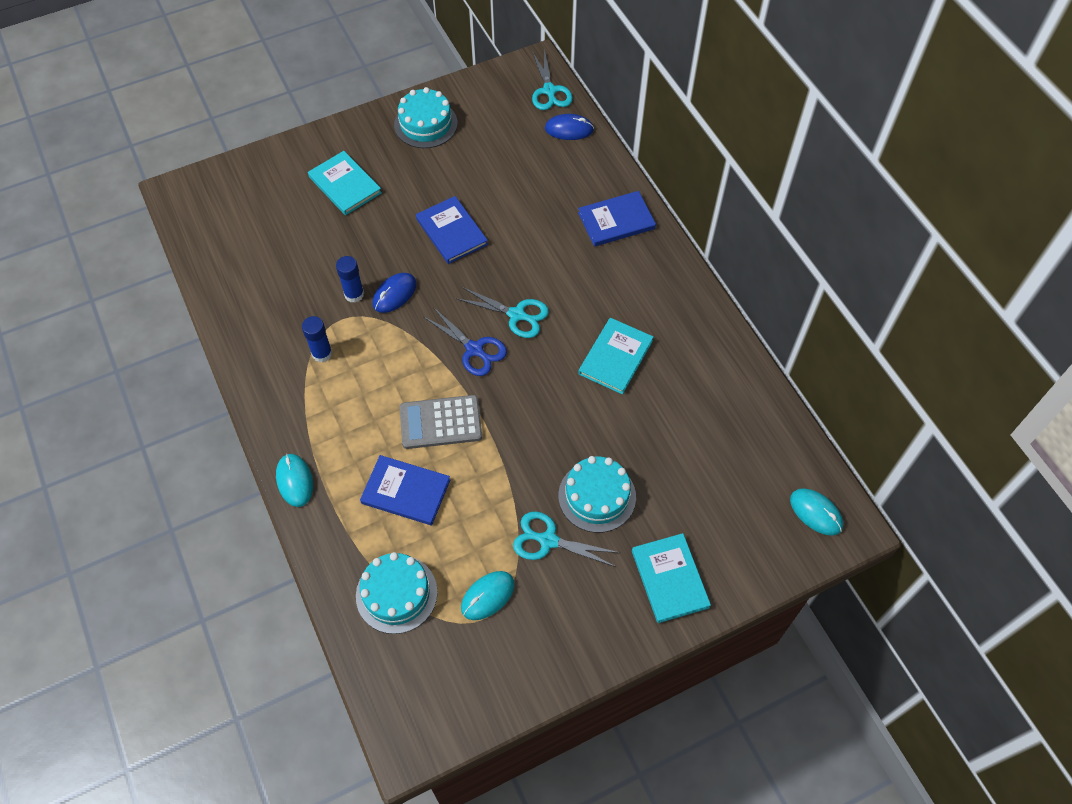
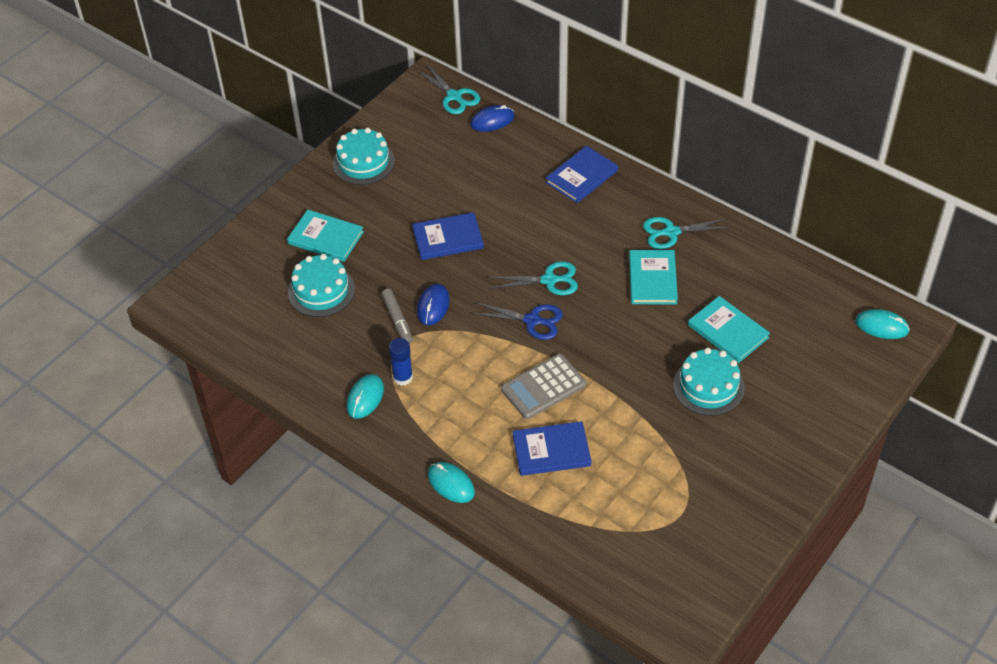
camera: 25 degrees left, 10 degrees down
blue glue stick [336,256,364,303] -> grey marker [381,289,413,344]
turquoise cake [356,552,438,634] -> turquoise cake moved to [288,254,355,317]
blue book [416,196,488,264] -> blue book turned 45 degrees counterclockwise [412,212,484,260]
turquoise mouse [461,571,515,620] -> turquoise mouse moved to [347,374,384,419]
turquoise scissors [513,511,620,567] -> turquoise scissors moved to [643,217,731,249]
turquoise book [632,533,711,623] -> turquoise book moved to [688,296,770,363]

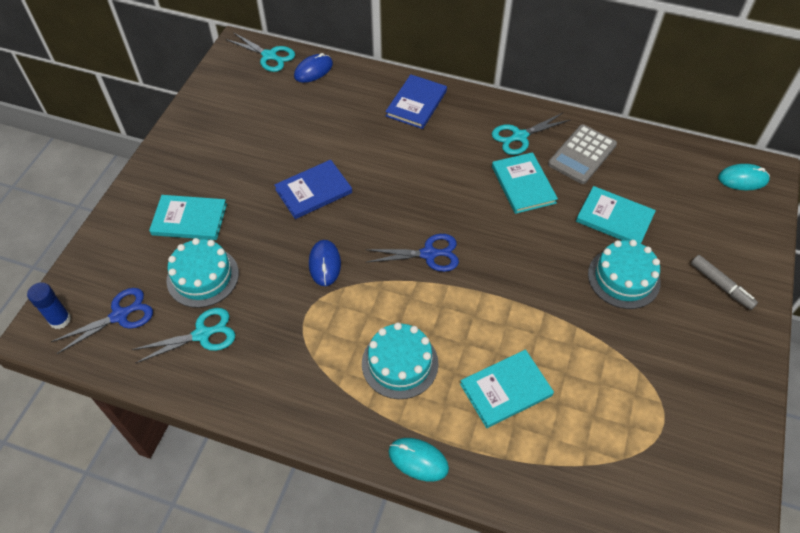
camera: 20 degrees left, 5 degrees up
turquoise cake [332,128,395,185] -> turquoise cake moved to [362,322,439,399]
turquoise mouse [347,374,384,419] -> none
grey marker [381,289,413,344] -> grey marker moved to [691,255,758,310]
blue glue stick [389,338,413,386] -> blue glue stick moved to [27,282,71,329]
turquoise scissors [488,261,578,295] -> turquoise scissors moved to [132,308,235,364]
grey calculator [501,354,586,419] -> grey calculator moved to [548,124,617,184]
blue book [513,421,591,476] -> turquoise book [460,350,554,428]
none -> blue scissors [51,288,153,354]

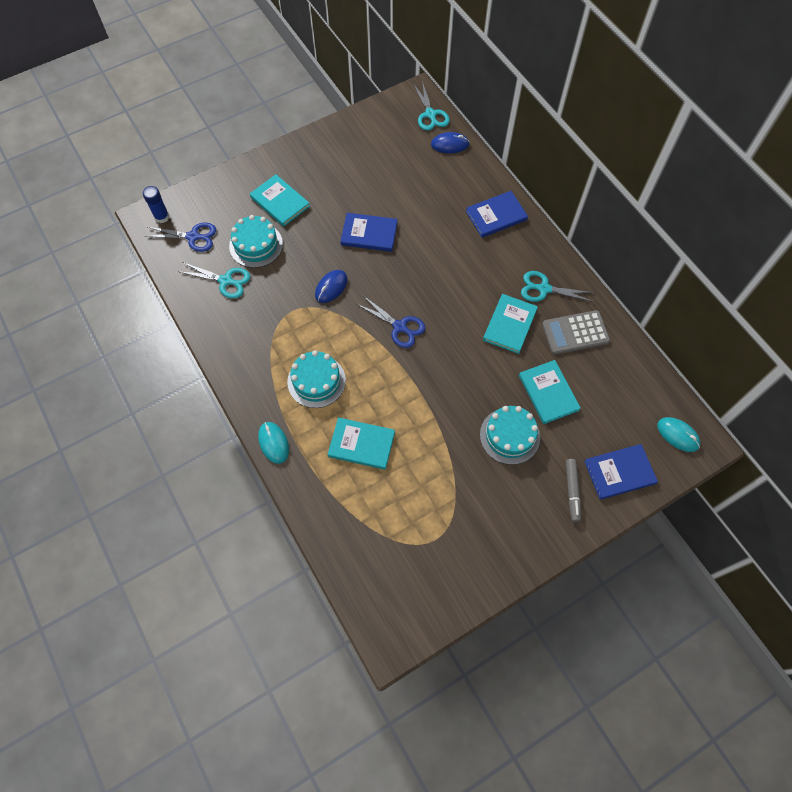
camera: 40 degrees right, 10 degrees up
none -> blue book [584,444,658,500]

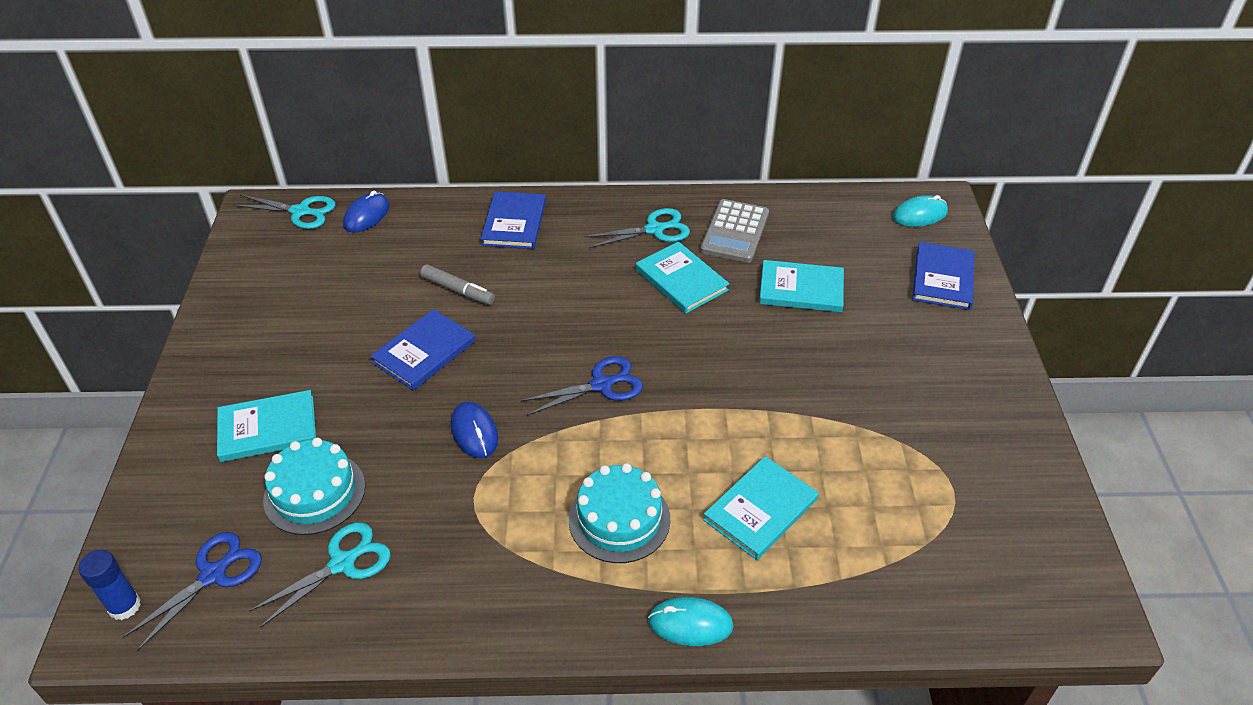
camera: 60 degrees left, 20 degrees down
turquoise cake [480,406,540,465] -> none
turquoise scissors [521,271,595,302] -> turquoise scissors turned 150 degrees counterclockwise [584,208,690,248]
grey marker [566,459,581,522] -> grey marker moved to [420,264,495,305]

